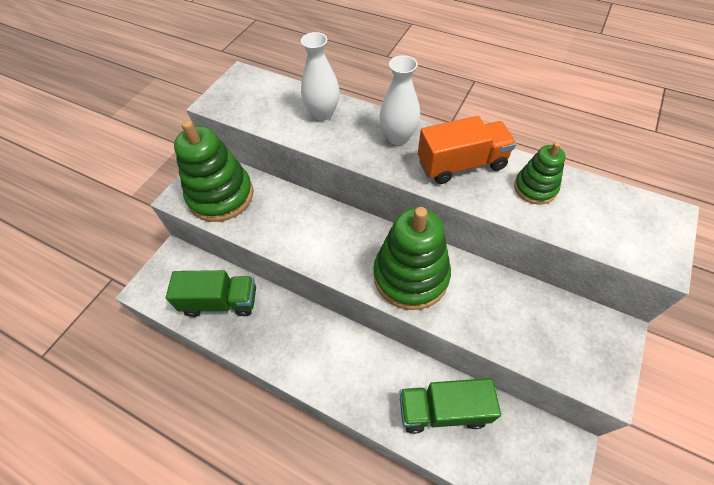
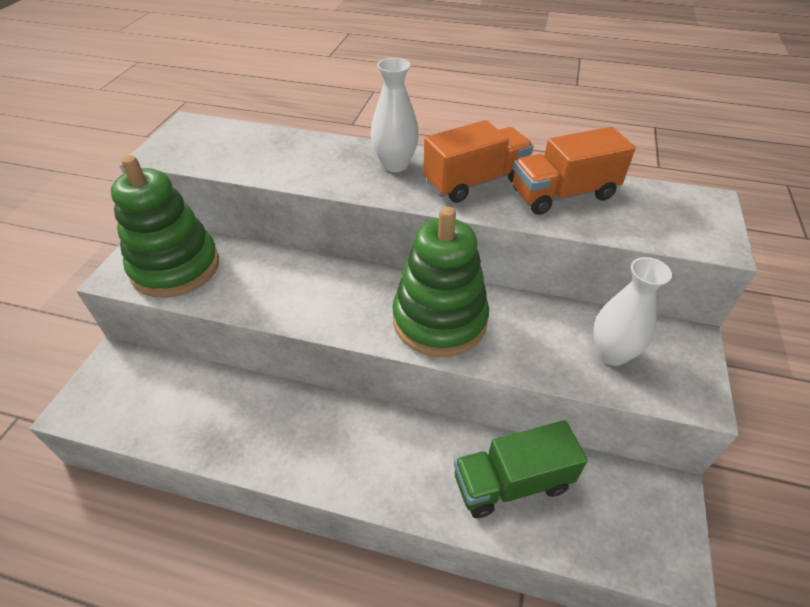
camera: 15 degrees left, 10 degrees down
green truck [166,270,256,317] -> none
white vase [301,32,340,121] -> white vase moved to [593,257,672,366]
green stacking toy [514,142,566,204] -> orange truck [513,127,636,215]

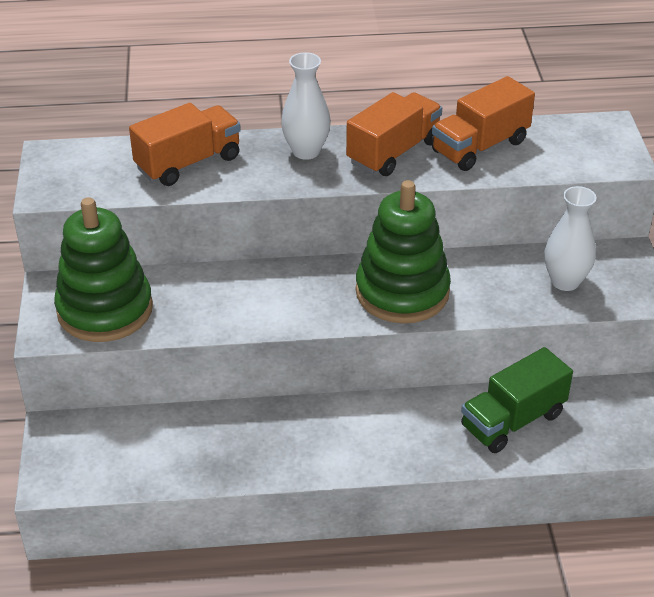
camera: 20 degrees left, 5 degrees down
none -> orange truck [129,103,241,186]

